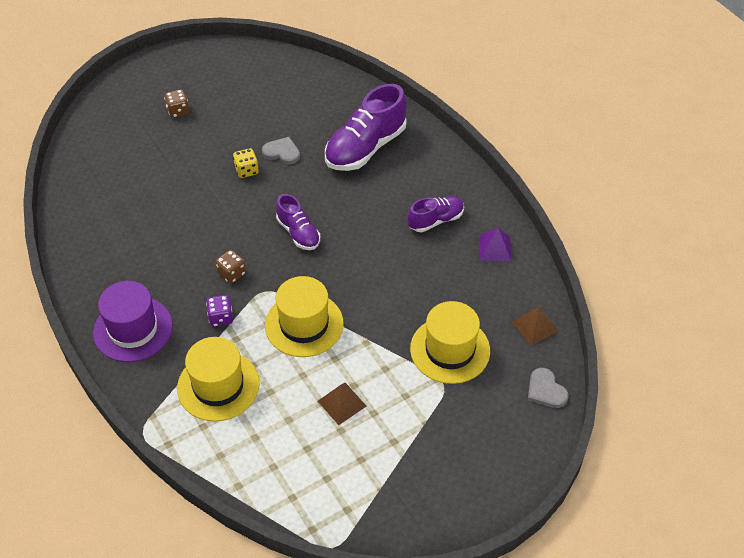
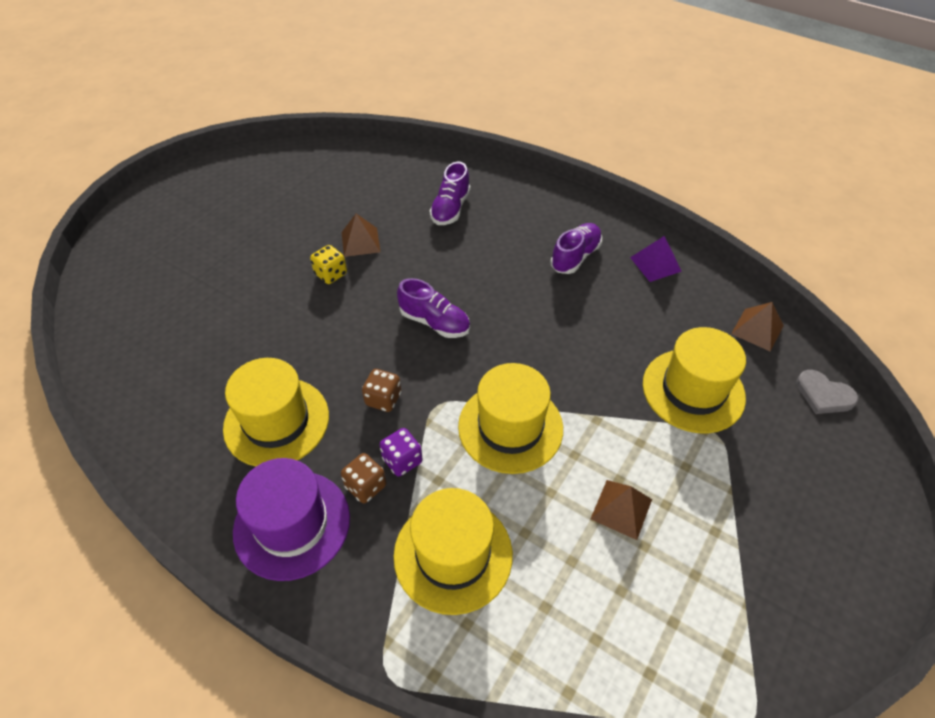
camera: 25 degrees left, 0 degrees up
brown dice [164,89,189,118] -> brown dice moved to [341,453,386,503]
grey heart [262,137,300,164] -> brown pyramid [342,214,380,257]
purple shoe [325,84,407,171] -> purple shoe [429,162,470,225], size x0.57
none -> yellow hat [223,358,329,466]

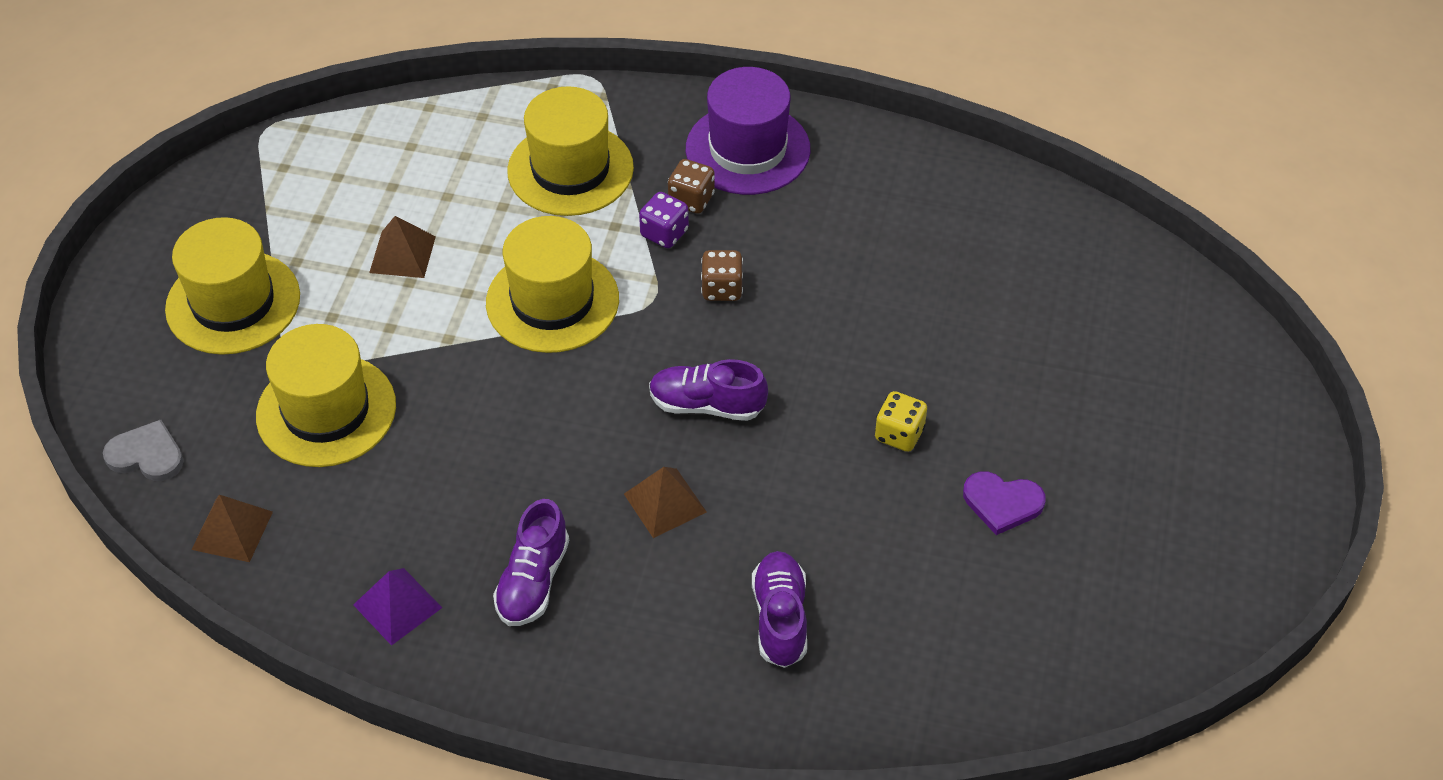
camera: 160 degrees right, 0 degrees up
yellow hat [223,358,329,466] -> yellow hat moved to [165,217,300,355]
brown pyramid [342,214,380,257] -> brown pyramid moved to [624,467,707,538]
none -> purple heart [963,471,1046,535]

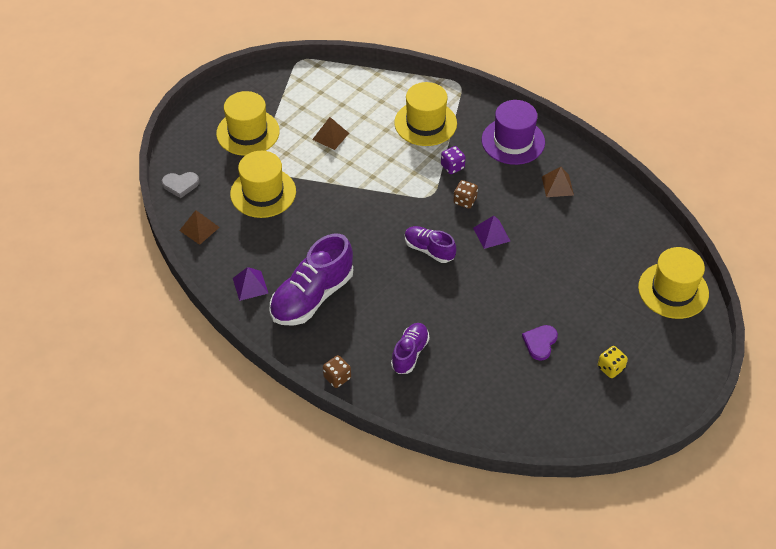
camera: 25 degrees right, 0 degrees up
grey heart [103,420,184,481] -> grey heart turned 135 degrees clockwise [162,172,200,198]
yellow hat [486,216,619,353] -> yellow hat moved to [638,247,709,319]
purple shoe [493,499,569,626] -> purple shoe [270,234,353,326], size x1.76
brown pyramid [624,467,707,538] -> brown pyramid moved to [542,167,574,197]
brown dice [668,159,715,214] -> brown dice moved to [323,355,351,388]
yellow dice [875,391,927,452] -> yellow dice moved to [598,346,628,378]
purple heart [963,471,1046,535] -> purple heart turned 75 degrees clockwise [522,325,558,361]
none -> purple pyramid [473,216,510,249]

